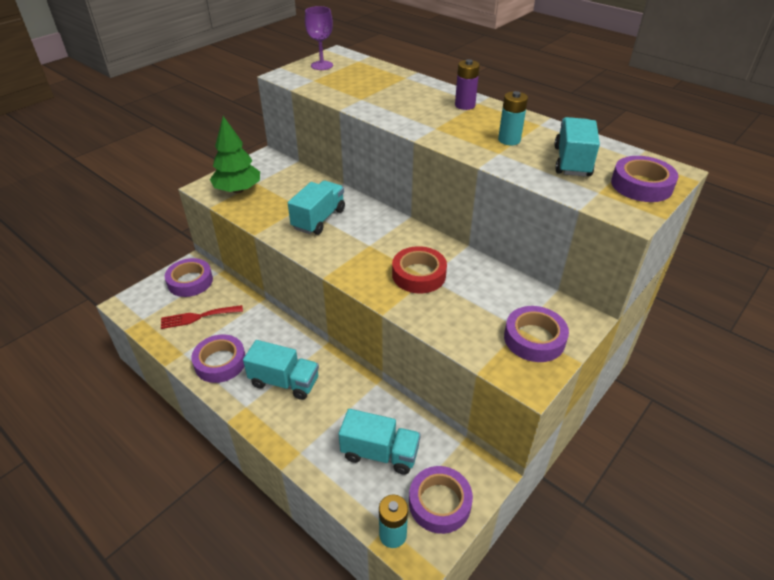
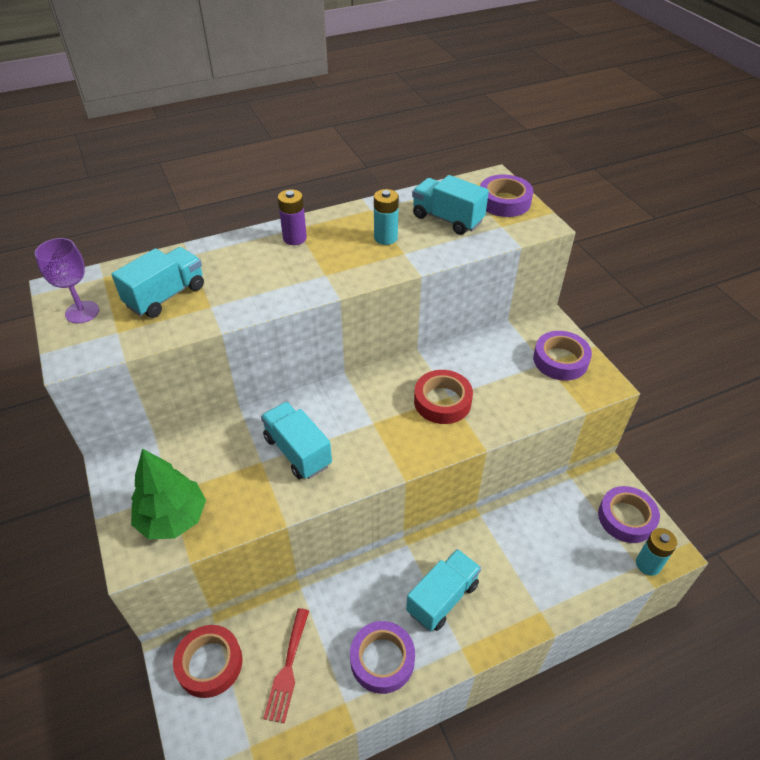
camera: 65 degrees left, 5 degrees up
purple tape [165,258,213,297] -> red tape [173,625,242,698]
turquoise truck [339,409,421,475] -> turquoise truck moved to [111,247,204,318]

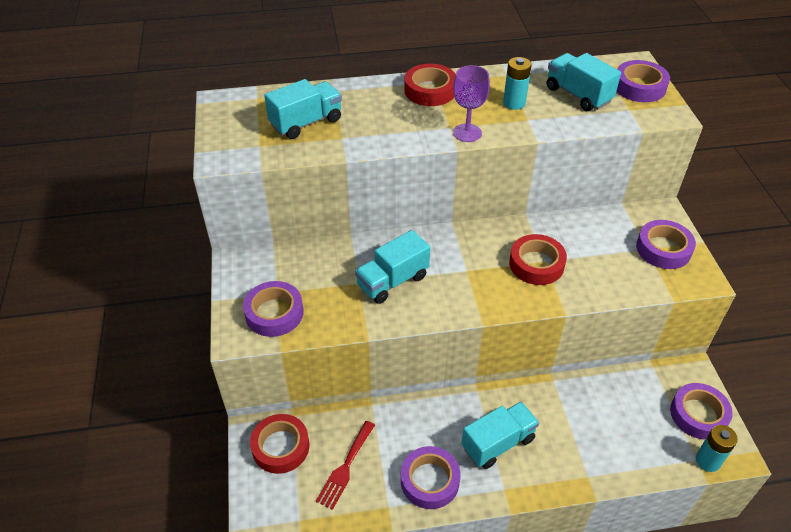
camera: 15 degrees right, 0 degrees up
purple goblet [35,238,99,323] -> purple goblet moved to [453,65,490,142]
green tree [131,449,206,539] -> purple tape [243,281,303,337]
turquoise truck [261,402,332,479] -> turquoise truck turned 105 degrees counterclockwise [355,230,430,304]
purple battery [278,189,307,245] -> red tape [404,64,456,106]

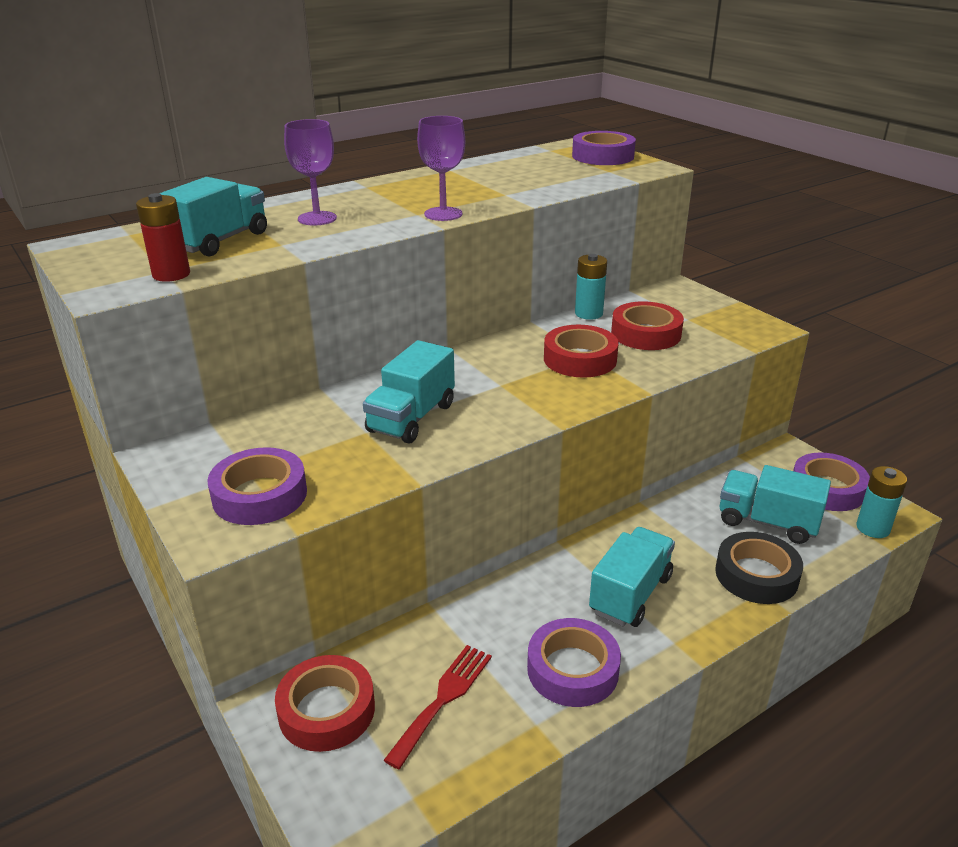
camera: 25 degrees left, 15 degrees down
red fork [316,421,375,510] -> red fork turned 150 degrees counterclockwise [384,645,492,769]
red tape [404,64,456,106] -> red tape moved to [611,301,684,350]
turquoise battery [503,57,532,110] -> turquoise battery moved to [575,254,607,320]
turquoise truck [547,53,621,111] -> turquoise truck moved to [720,465,831,544]
purple tape [636,220,696,269] -> none
none -> red battery [136,193,190,282]
none -> purple goblet [284,119,337,226]
none -> black tape [715,532,803,604]

